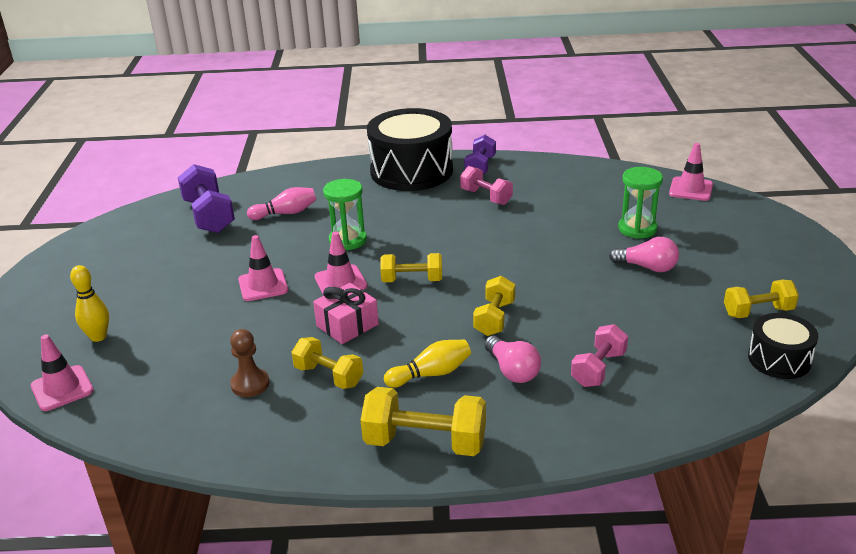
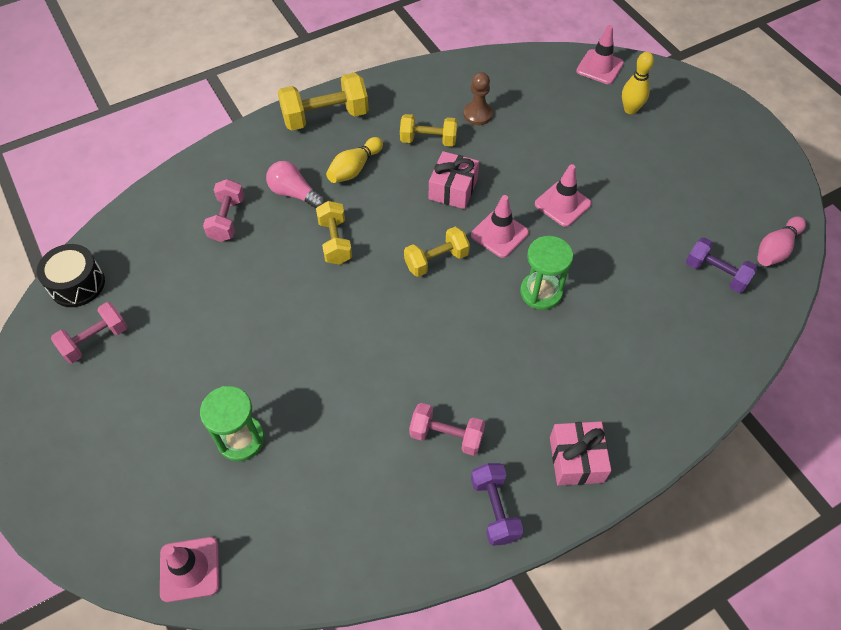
camera: 150 degrees right, 25 degrees up
purple dumbbell [178,164,235,233] -> purple dumbbell [686,237,758,293], size x0.65
pink bowling pin [247,187,316,220] -> pink bowling pin moved to [757,216,806,266]
black drum [367,108,453,191] -> pink gift [550,421,612,485]
pink light bulb [609,237,679,272] -> none
yellow dumbbell [724,280,799,318] -> pink dumbbell [51,302,128,363]

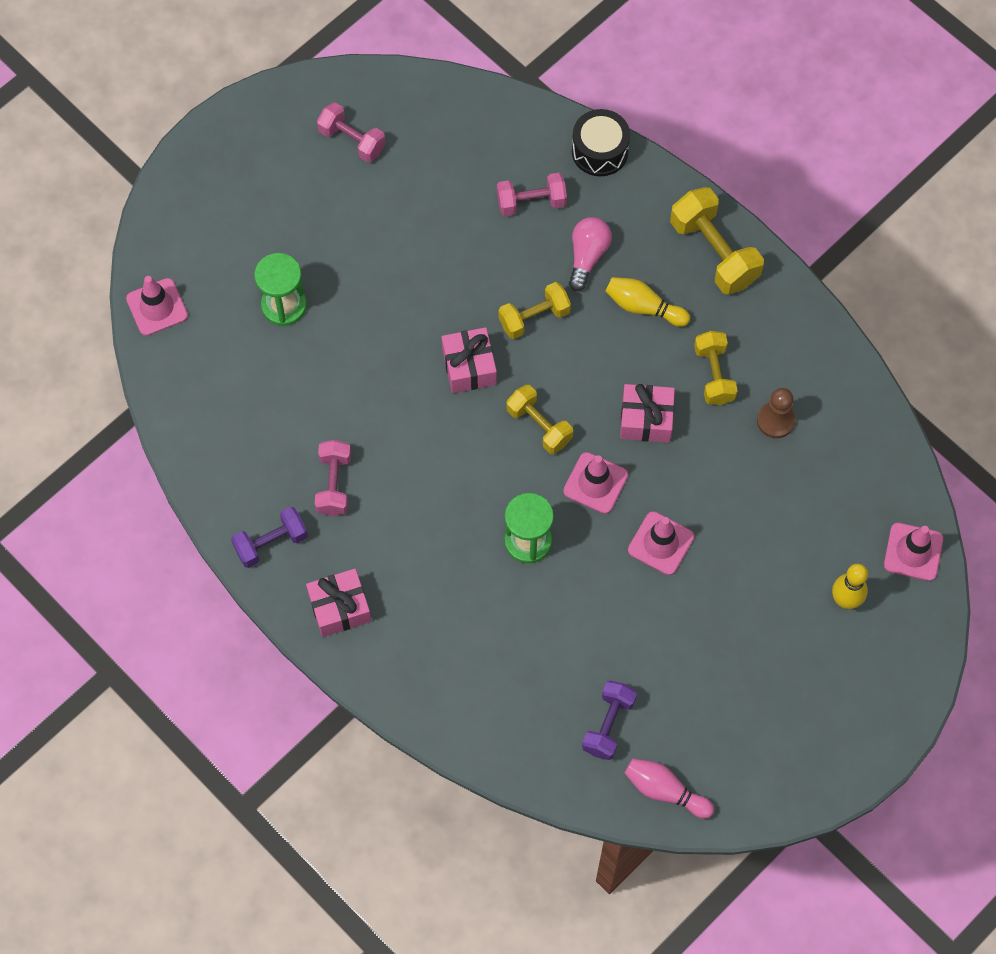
camera: 75 degrees right, 10 degrees up
black drum [37,244,105,307] -> black drum moved to [572,109,630,176]
none -> pink gift [442,327,497,393]

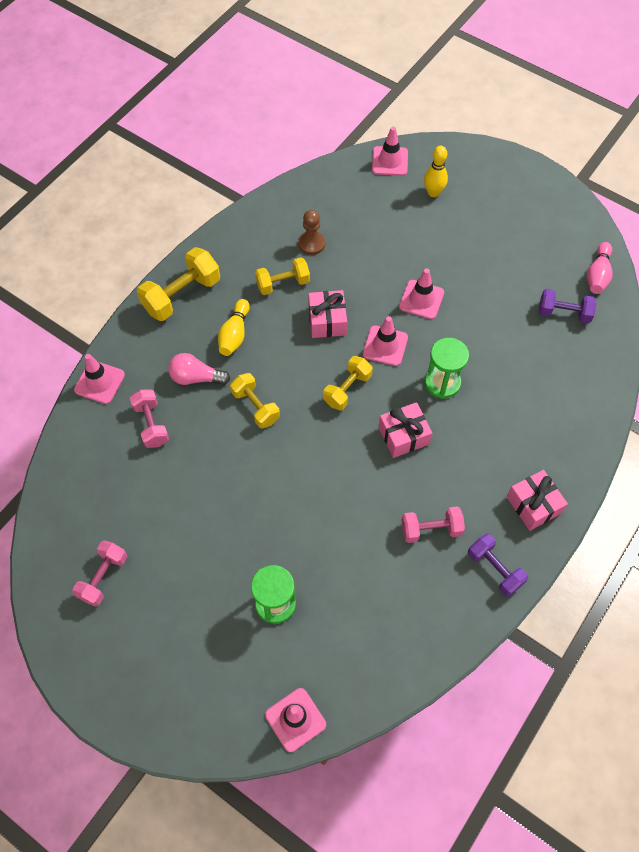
camera: 100 degrees left, 5 degrees down
pink gift [442,327,497,393] -> pink gift moved to [378,402,432,458]
black drum [572,109,630,176] -> pink traffic cone [74,354,125,404]

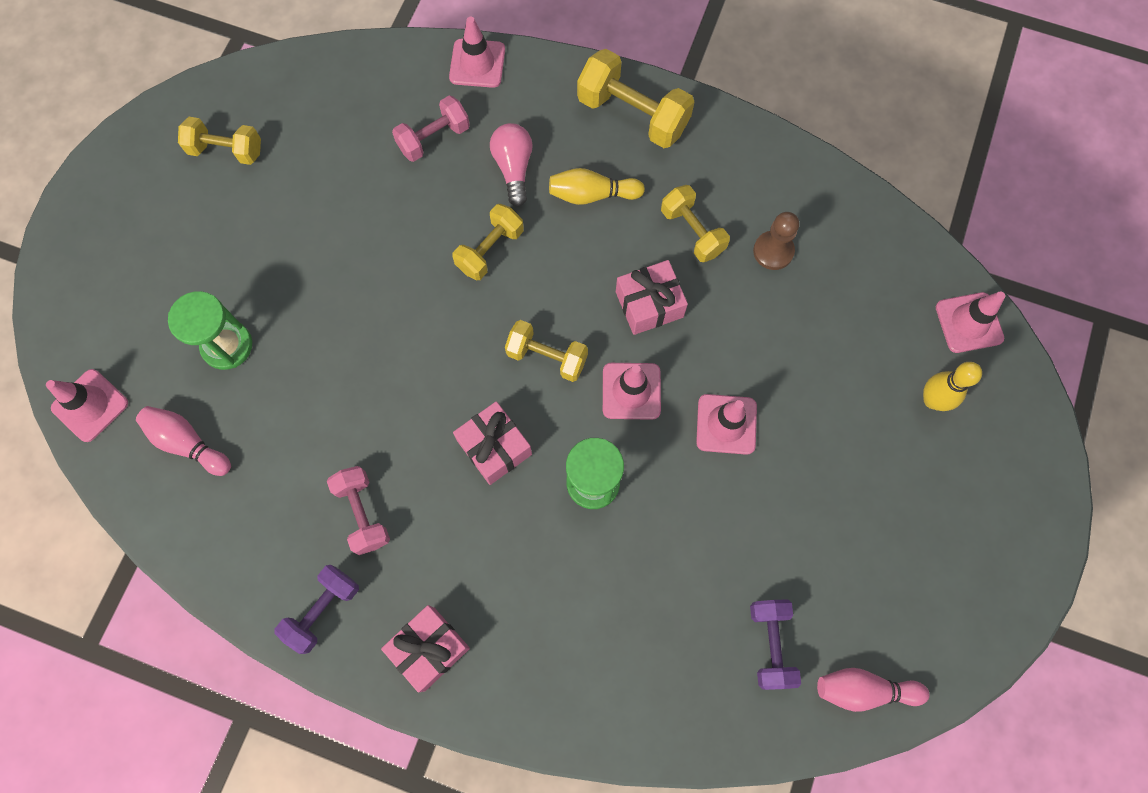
camera: 75 degrees right, 10 degrees up
pink dumbbell [72,540,127,607] -> yellow dumbbell [178,117,261,165]
none -> pink bowling pin [136,406,231,476]

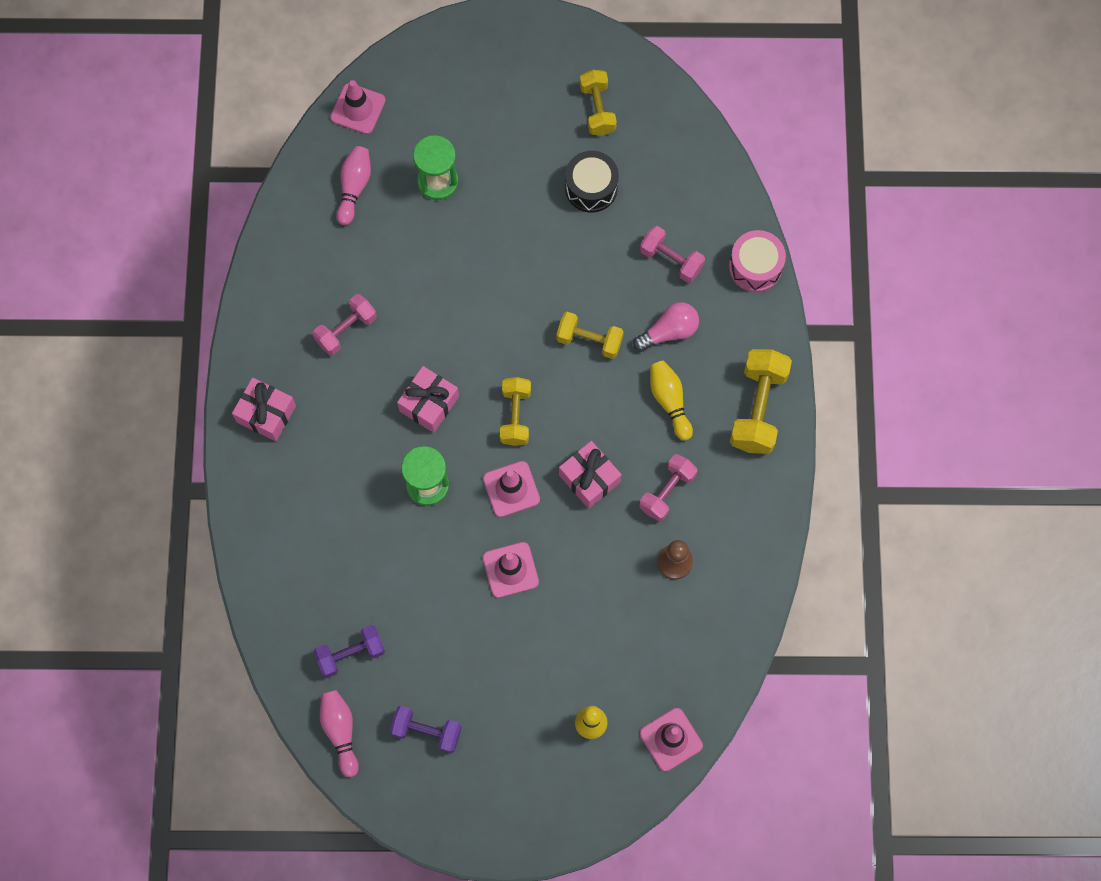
camera: 70 degrees right, 0 degrees up
purple dumbbell [274,565,359,654] -> purple dumbbell moved to [390,706,462,753]
pink traffic cone [449,17,505,88] -> pink drum [729,230,786,292]
yellow dumbbell [661,185,730,262] -> pink dumbbell [639,454,697,522]
none -> black drum [565,151,619,213]

